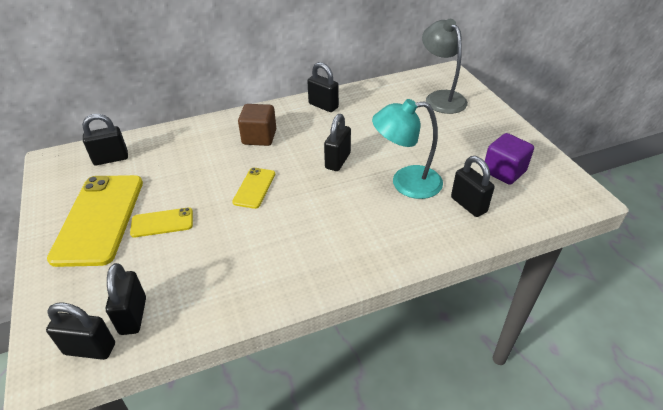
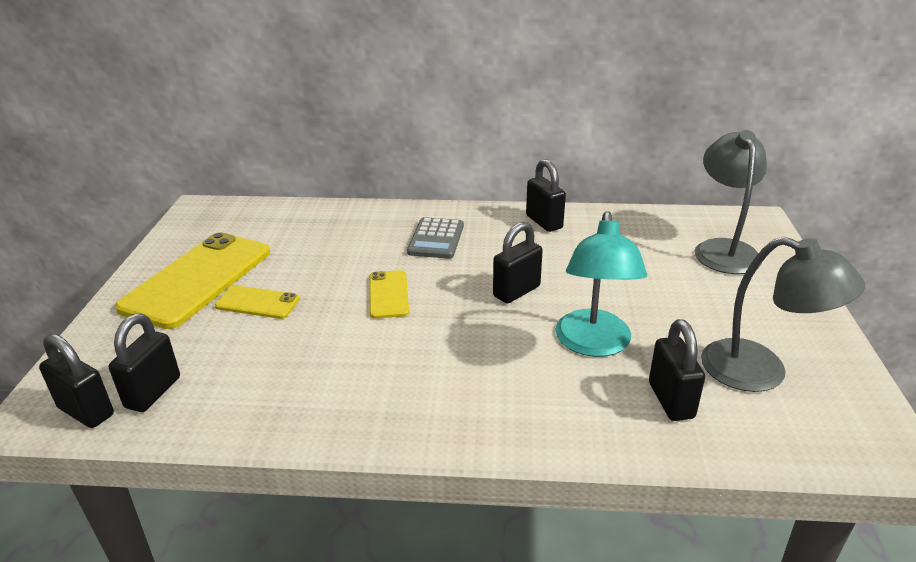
camera: 25 degrees right, 10 degrees down
black padlock [82,114,128,165] -> none
yellow phone [232,168,275,209] -> yellow phone turned 45 degrees counterclockwise [369,270,409,319]
brown cube [238,104,276,146] -> grey calculator [407,217,464,259]
turquoise lamp [372,99,443,199] -> turquoise lamp turned 105 degrees counterclockwise [555,211,647,357]
purple cube [485,133,534,185] -> grey lamp [701,237,865,392]

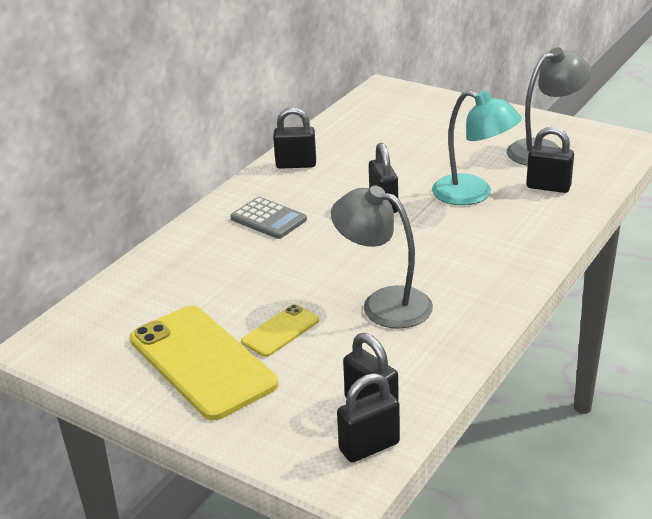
camera: 60 degrees left, 0 degrees up
yellow phone [369,270,409,319] -> none
grey lamp [695,130,767,274] -> grey lamp moved to [331,186,433,329]

